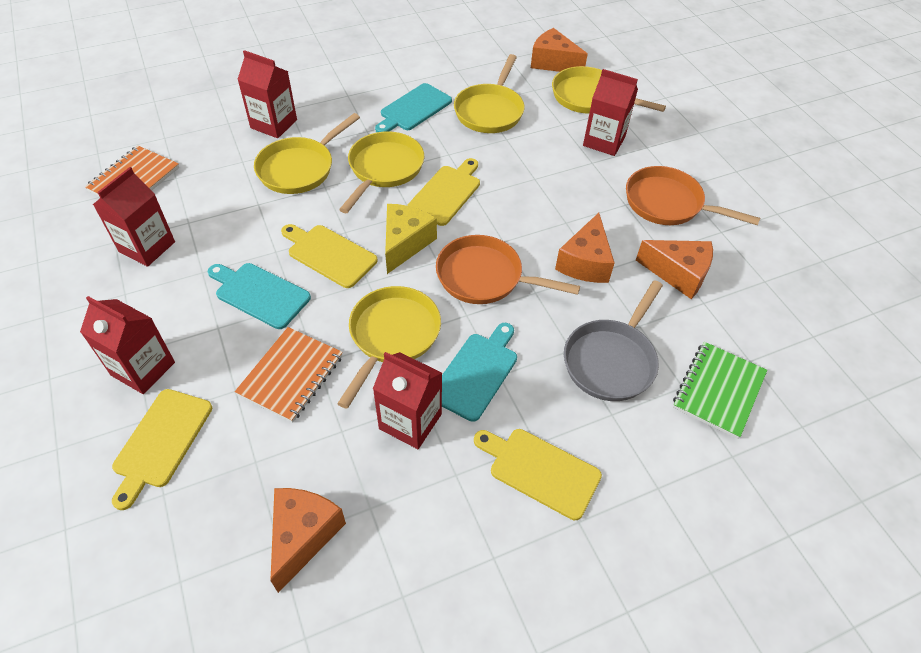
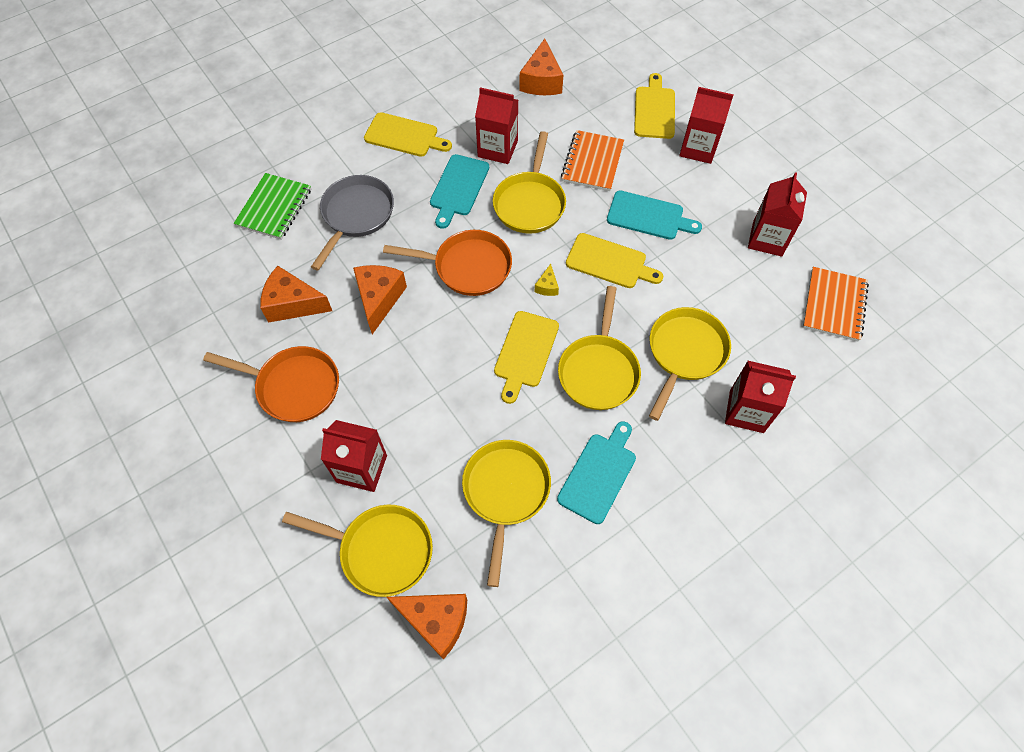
camera: 170 degrees right, 10 degrees up
yellow cheese [385,204,437,274] -> yellow cheese [535,264,559,296], size x0.48

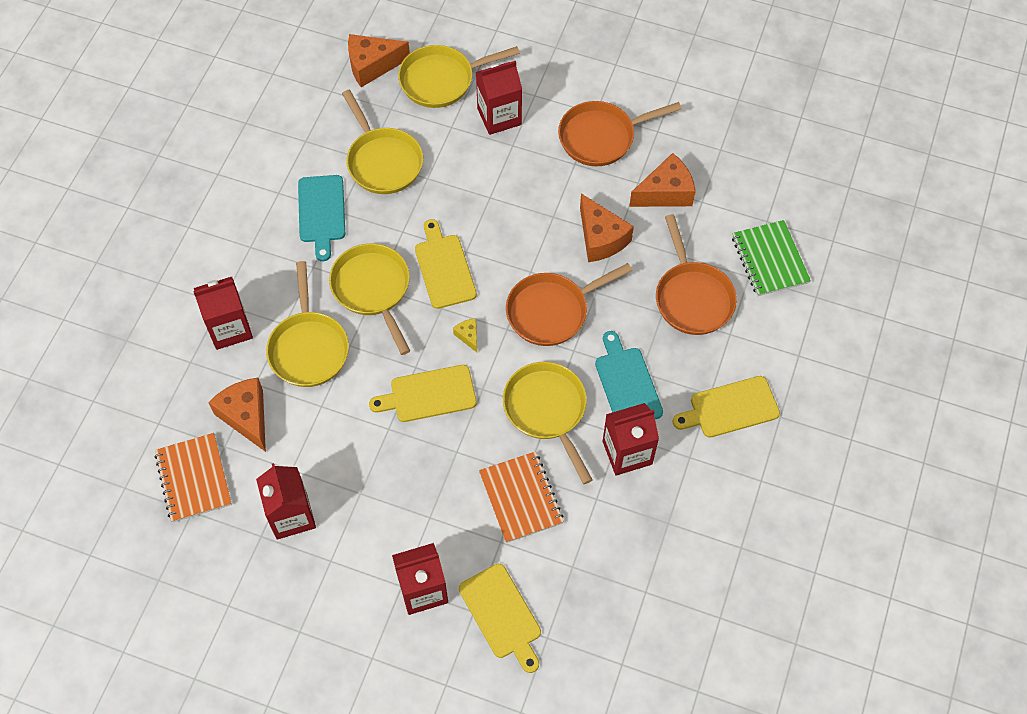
camera: 145 degrees right, 0 degrees up
grey pan [311,175,394,271] -> orange pan [656,214,737,335]
orange cheese [519,39,563,95] -> orange cheese moved to [208,378,266,452]
turquoise cutting board [607,191,702,240] -> none

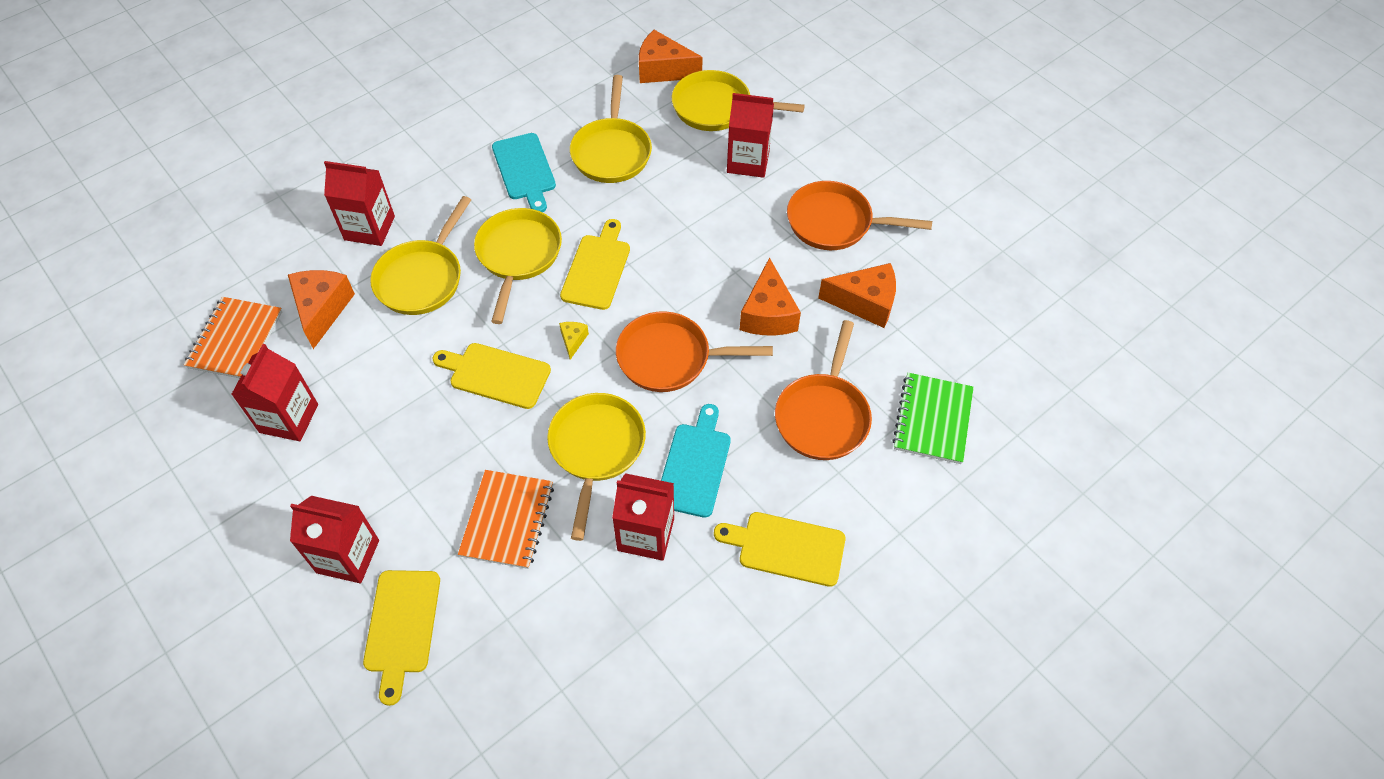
camera: 30 degrees right, 5 degrees down
turquoise cutting board [298,175,345,261] -> turquoise cutting board turned 45 degrees counterclockwise [492,133,556,212]

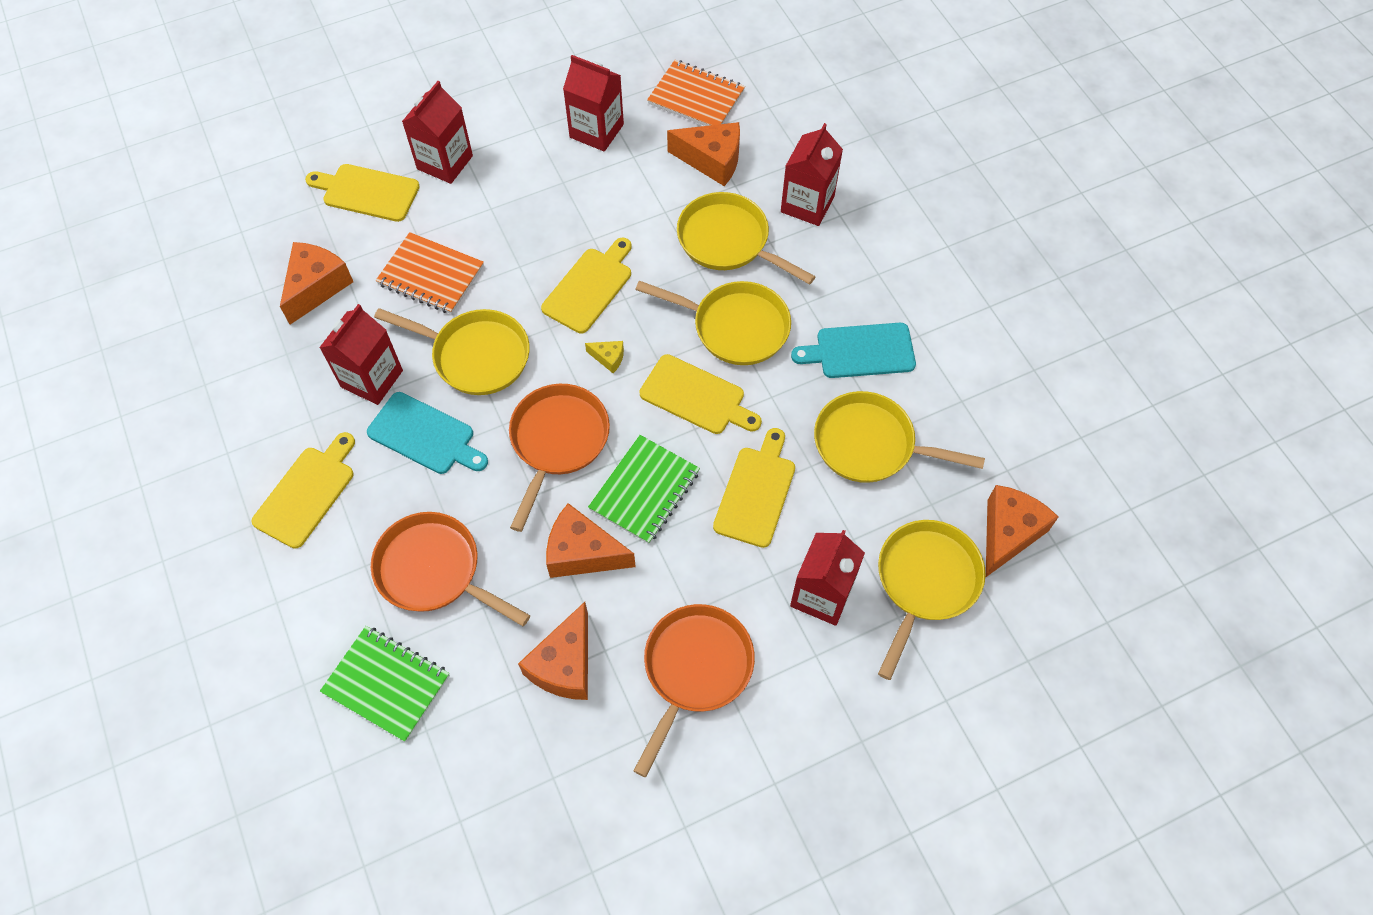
camera: 105 degrees right, 5 degrees up
none -> orange cheese [280,242,353,325]
none -> green notebook [588,435,700,544]
none -> yellow cutting board [713,428,795,548]

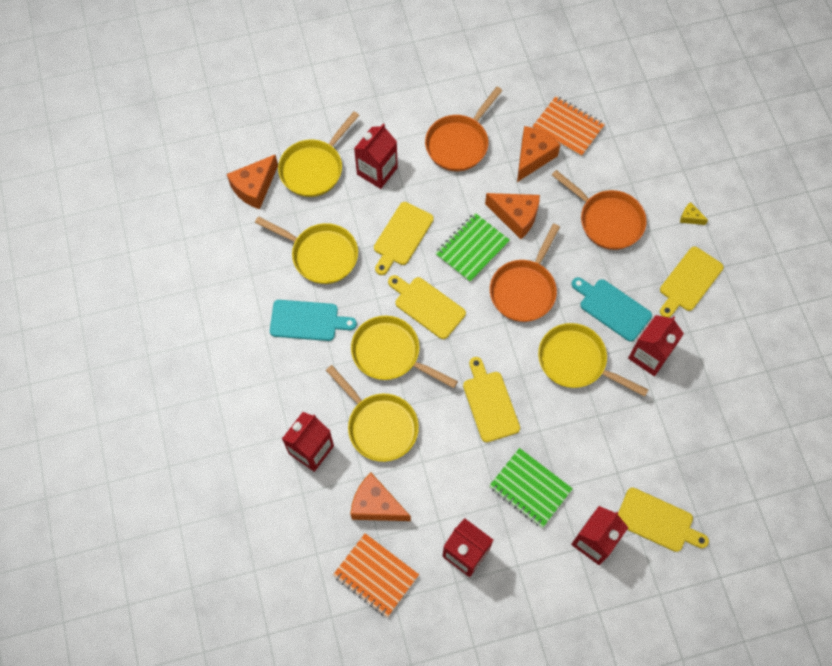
camera: 170 degrees left, 5 degrees up
orange cheese [280,242,353,325] -> none
green notebook [320,626,450,742] -> green notebook moved to [489,448,573,528]
orange notebook [376,232,484,314] -> orange notebook moved to [532,96,605,157]
yellow cutting board [541,238,632,333] -> yellow cutting board turned 120 degrees clockwise [463,357,520,442]
yellow cheese [585,341,624,373] -> yellow cheese moved to [680,202,708,225]

